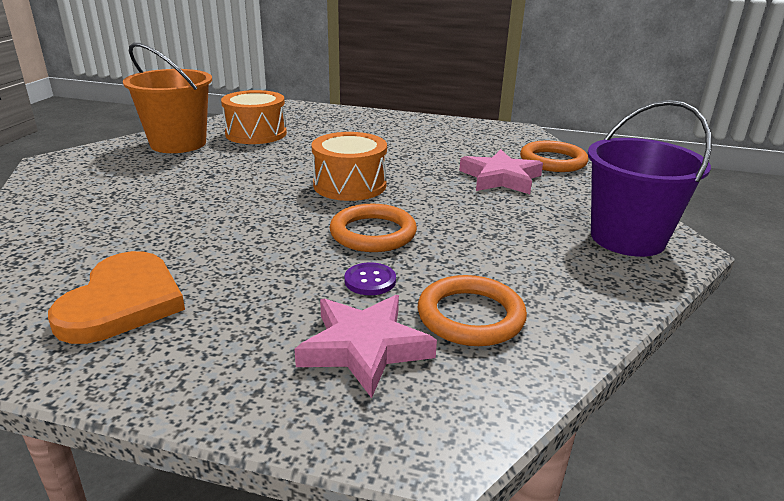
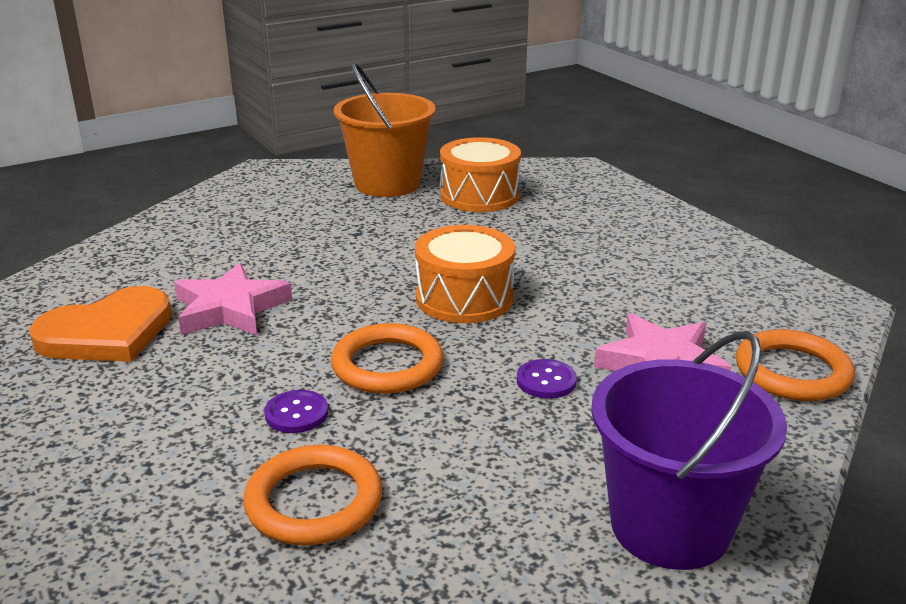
camera: 45 degrees right, 0 degrees up
pink star [295,295,437,398] -> pink star moved to [174,263,292,335]
none -> purple button [517,359,577,399]

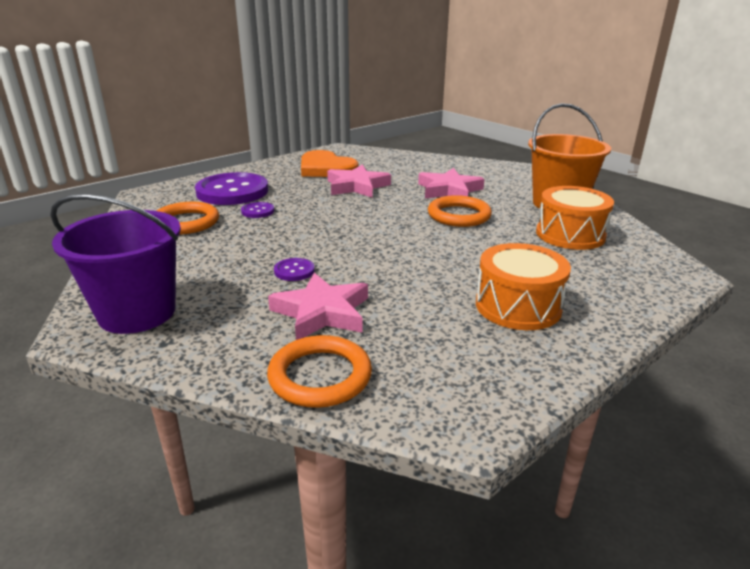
camera: 80 degrees right, 0 degrees up
orange ring [331,323,443,394] -> orange ring moved to [428,195,492,227]
orange drum [415,225,515,323] -> orange drum moved to [476,243,571,330]
none -> purple button [195,172,268,205]
none -> pink star [418,168,485,198]

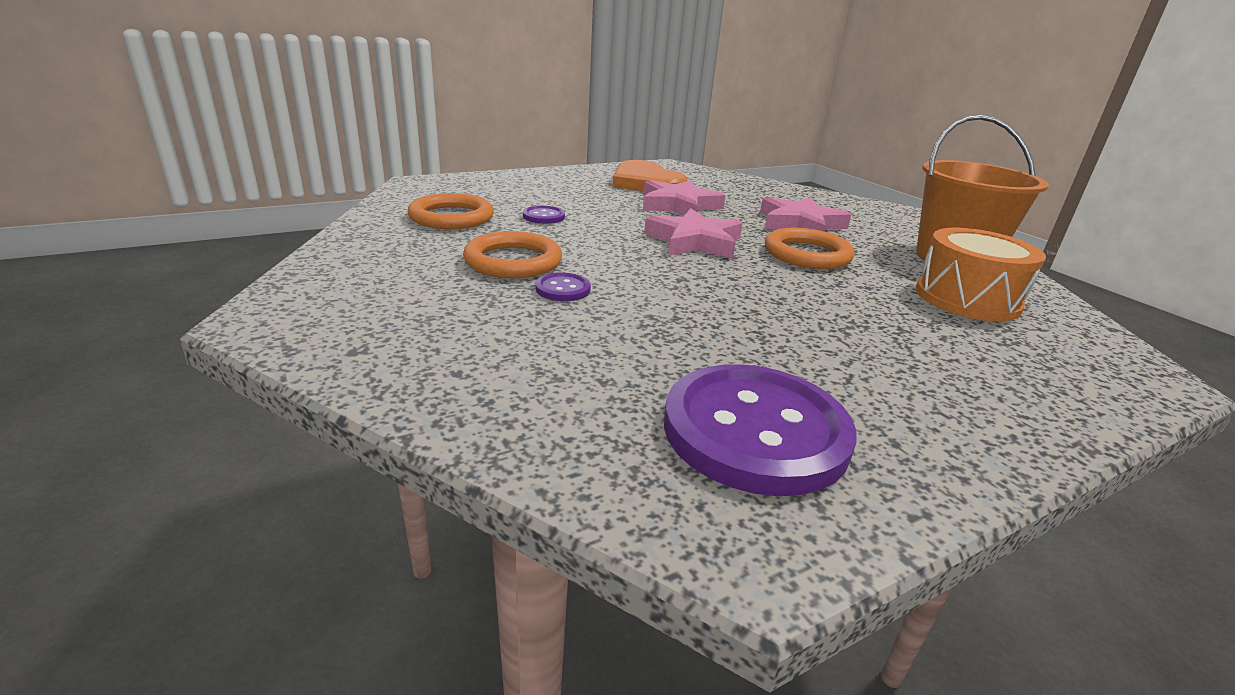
camera: 10 degrees right, 0 degrees up
purple bucket [50,194,181,334] -> none
purple button [195,172,268,205] -> purple button moved to [664,364,857,496]
orange ring [267,335,372,408] -> orange ring moved to [463,231,562,278]
pink star [268,273,368,340] -> pink star moved to [644,208,743,259]
orange drum [476,243,571,330] -> none

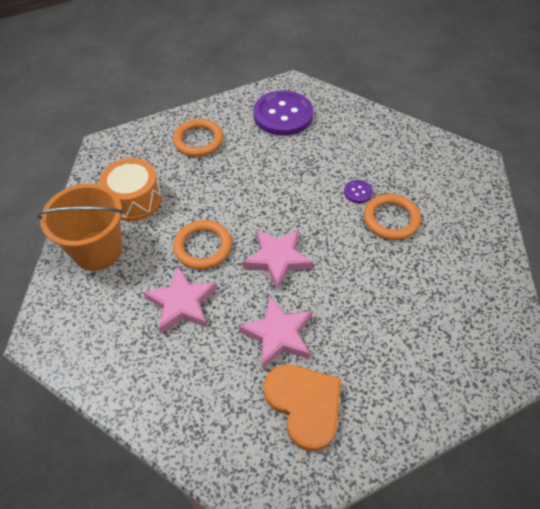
camera: 175 degrees left, 25 degrees up
orange ring [408,193,494,229] -> orange ring moved to [173,119,223,156]
purple button [523,206,565,224] -> none

